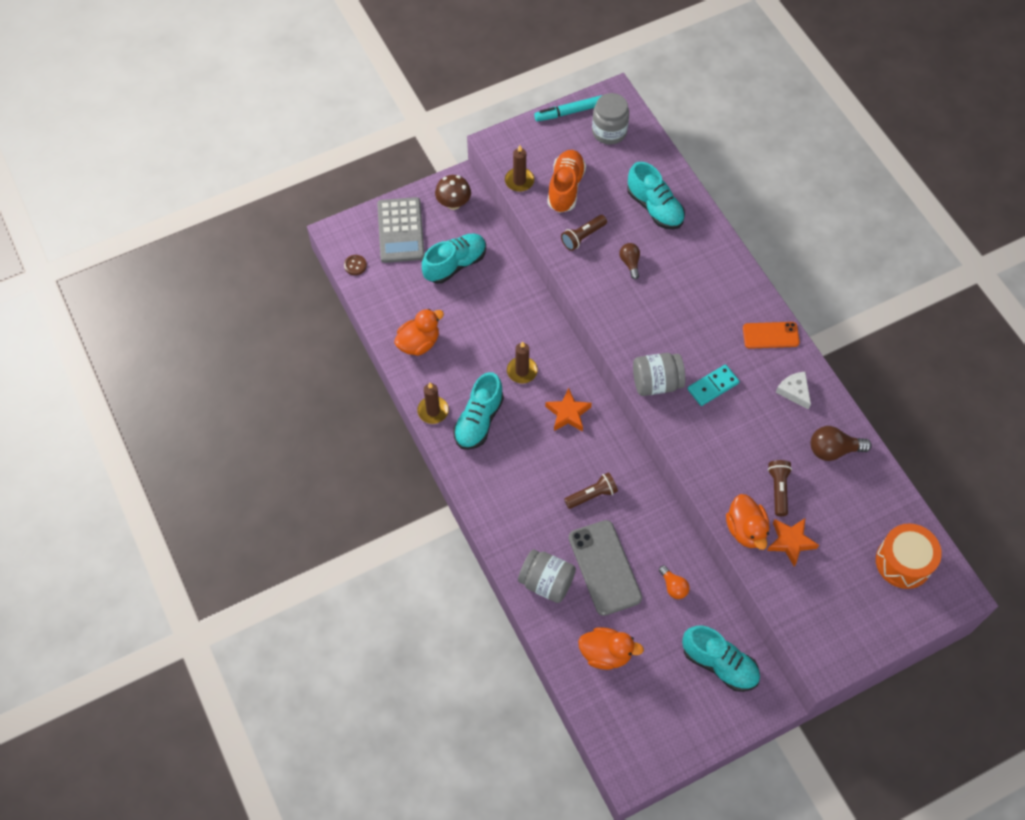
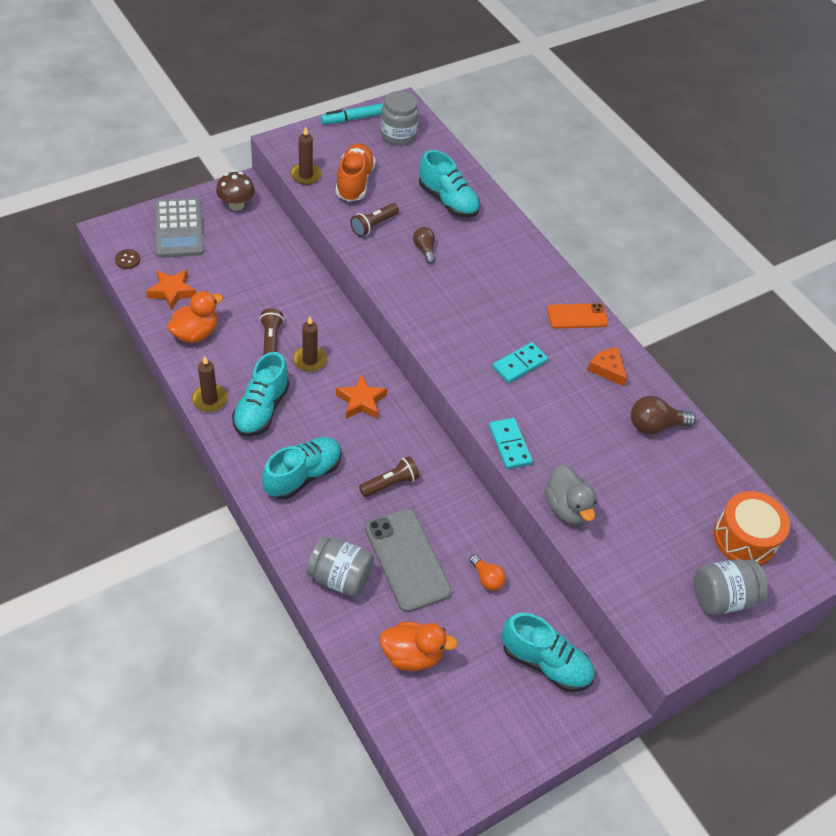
camera: 10 degrees left, 10 degrees down
turquoise shoe [422,234,486,284] -> turquoise shoe moved to [262,437,342,499]
grey jar [633,353,685,396] -> grey jar moved to [694,559,768,615]
orange duck [726,494,769,550] -> grey duck [545,465,597,525]
orange star [767,518,819,567] -> orange star moved to [146,269,196,311]
brown flashlight [768,460,792,516] -> brown flashlight moved to [260,308,284,355]
white cheese [776,372,811,410] -> orange cheese [587,347,627,386]
none -> turquoise domino [489,418,533,469]

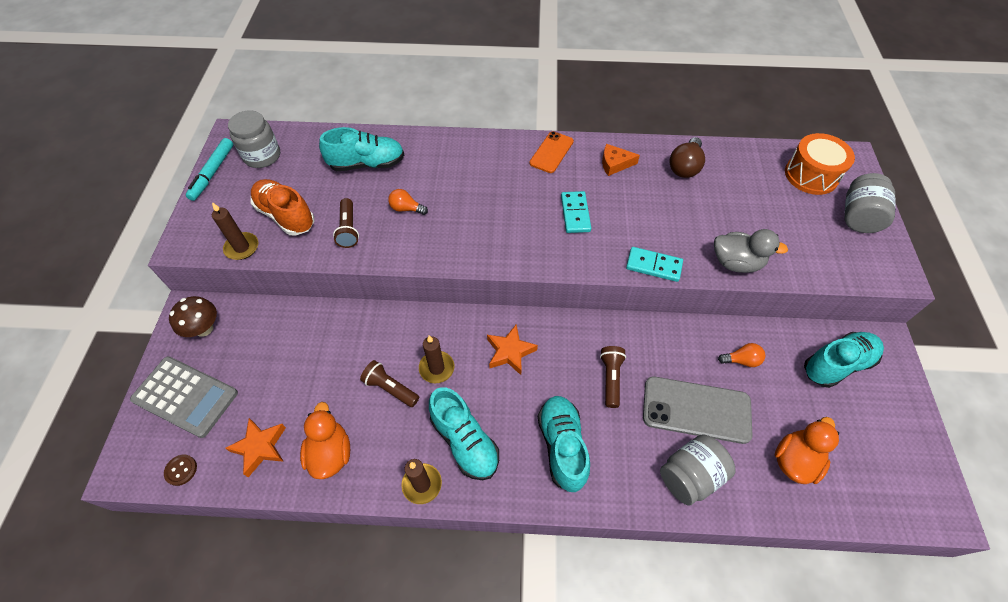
camera: 50 degrees left, 5 degrees up
brown light bulb [413,227,435,264] -> orange light bulb [388,189,428,215]

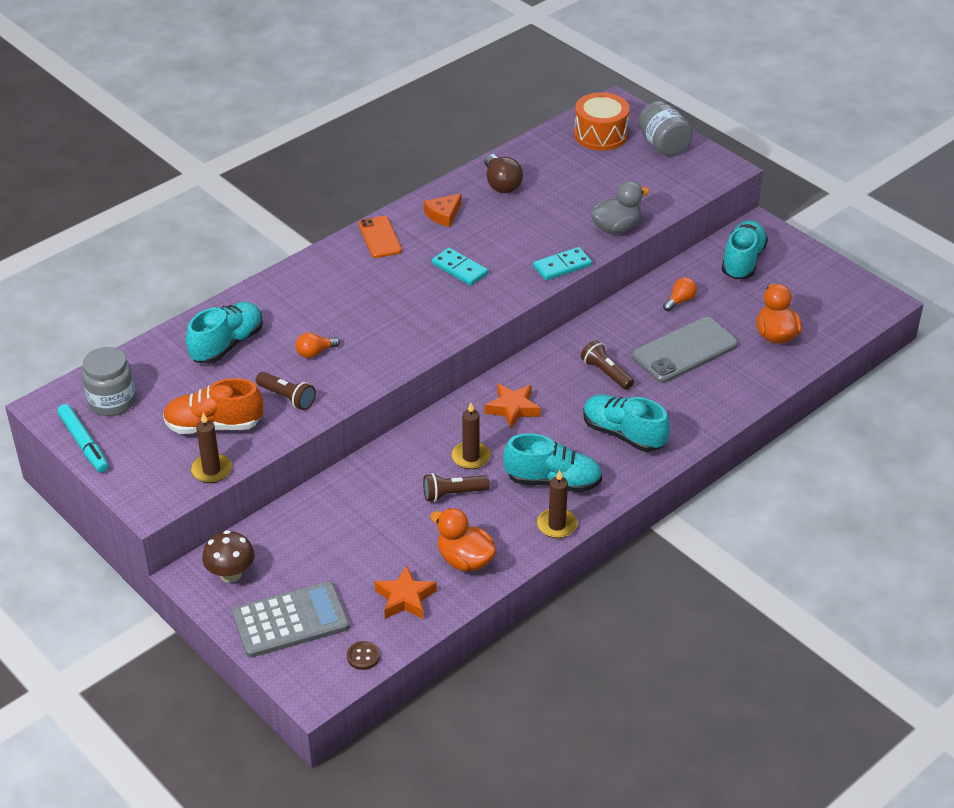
camera: 45 degrees left, 15 degrees down
grey jar [660,434,735,506] -> none

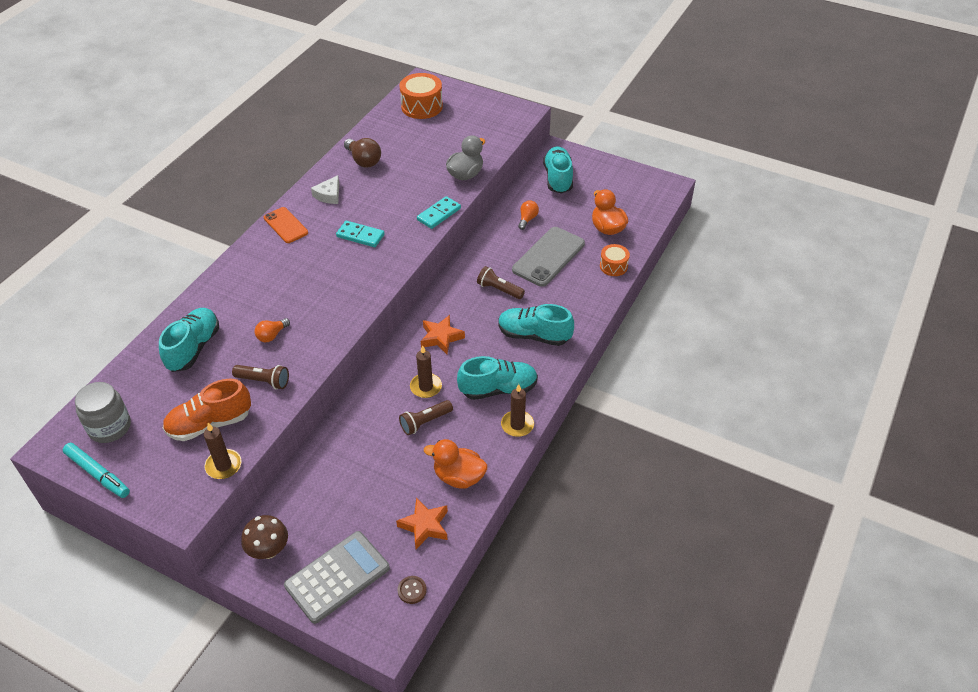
camera: 20 degrees left, 5 degrees up
orange cheese [424,194,461,227] -> white cheese [311,175,339,204]
grey jar [639,101,693,157] -> none
none -> orange drum [600,244,630,276]

